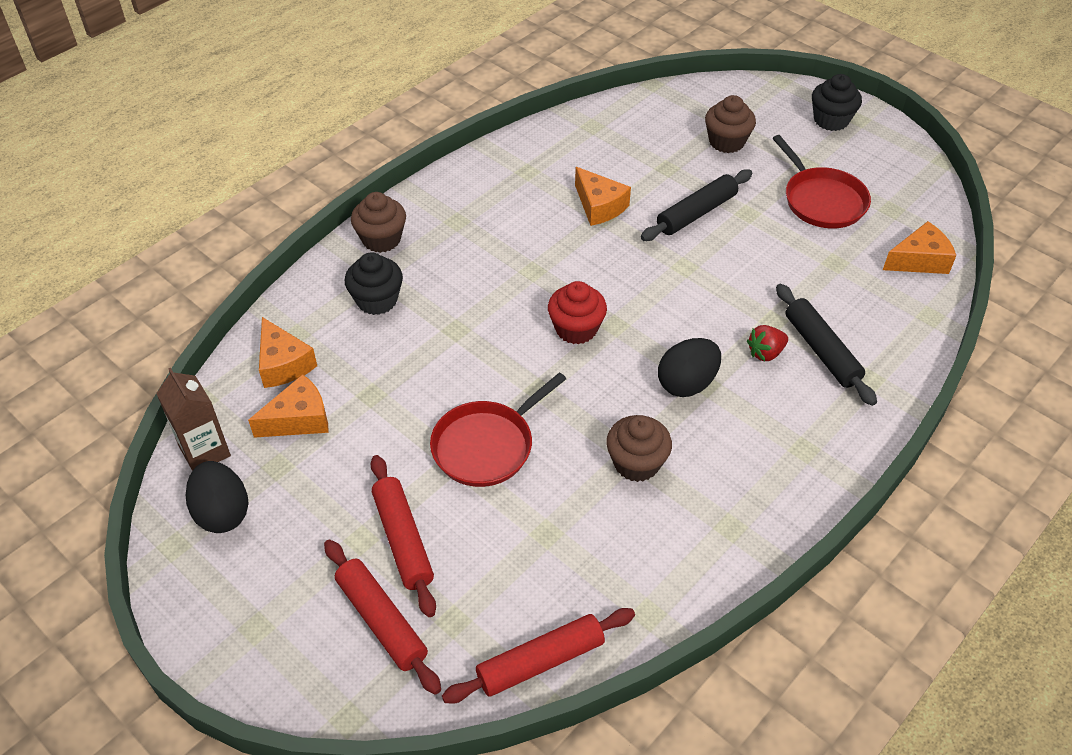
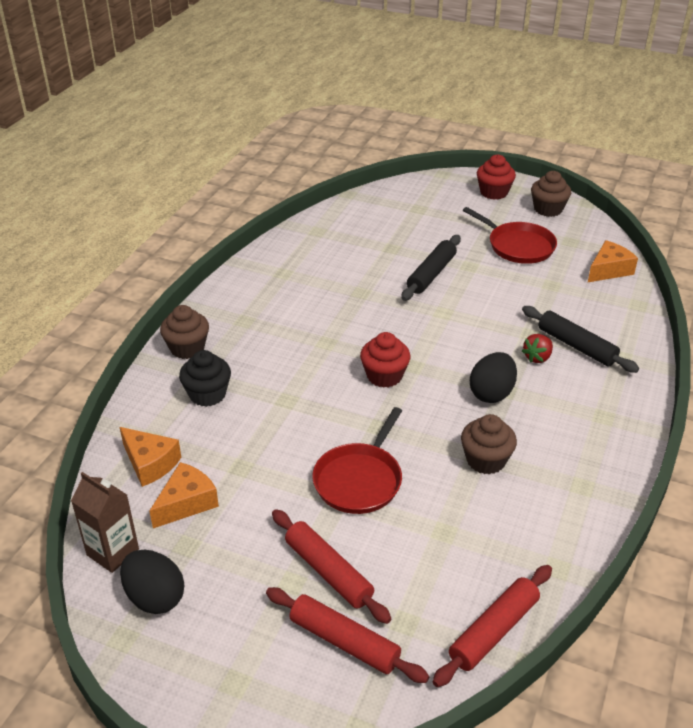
camera: 20 degrees left, 10 degrees down
orange cheese [575,167,631,226] -> none
brown cupcake [705,95,756,153] -> brown cupcake moved to [531,171,571,217]
black cupcake [812,74,862,131] -> red cupcake [477,154,516,200]

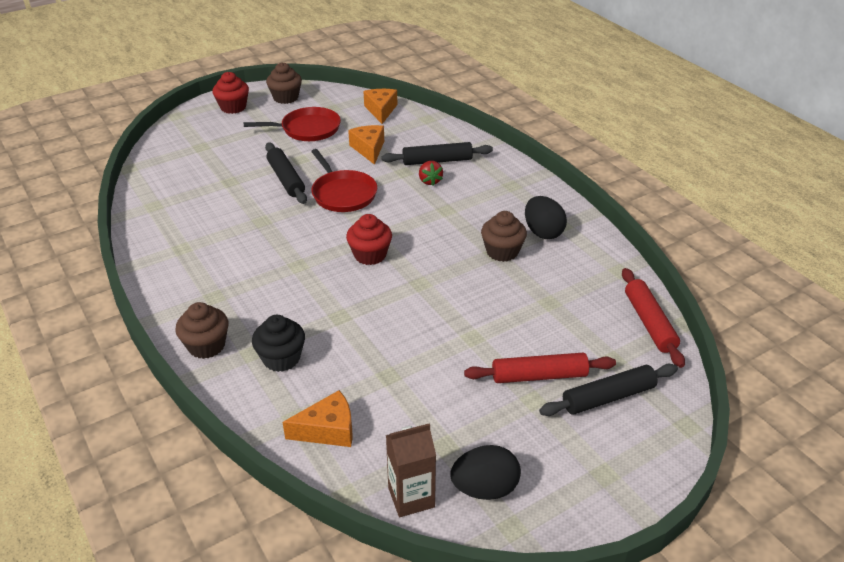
camera: 55 degrees left, 0 degrees up
orange cheese [149,462,219,528] -> orange cheese moved to [348,125,384,165]
red rolling pin [266,587,429,683] -> black rolling pin [539,364,678,416]
red pan [312,407,402,514] -> red pan moved to [311,149,377,212]
black egg [470,352,517,403] -> black egg moved to [525,196,567,239]

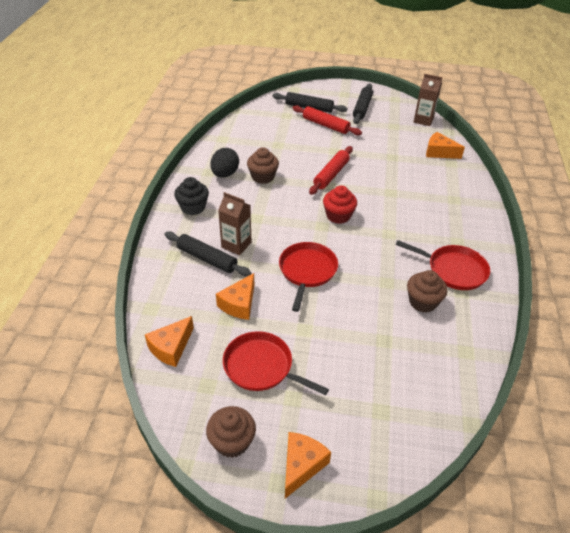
camera: 140 degrees left, 5 degrees up
brown cupcake [175,302,228,359] -> brown cupcake moved to [407,270,447,313]
red cupcake [212,72,249,114] -> orange cheese [285,432,331,498]
black cupcake [252,315,305,372] -> black cupcake moved to [174,177,209,215]
black rolling pin [265,143,307,204] -> black rolling pin moved to [353,84,373,124]
red strawberry [419,161,443,186] -> brown carton [218,192,251,255]
black egg [450,445,521,500] -> none
red rolling pin [622,268,685,368] -> red rolling pin moved to [309,146,353,195]
none -> red pan [396,240,490,290]

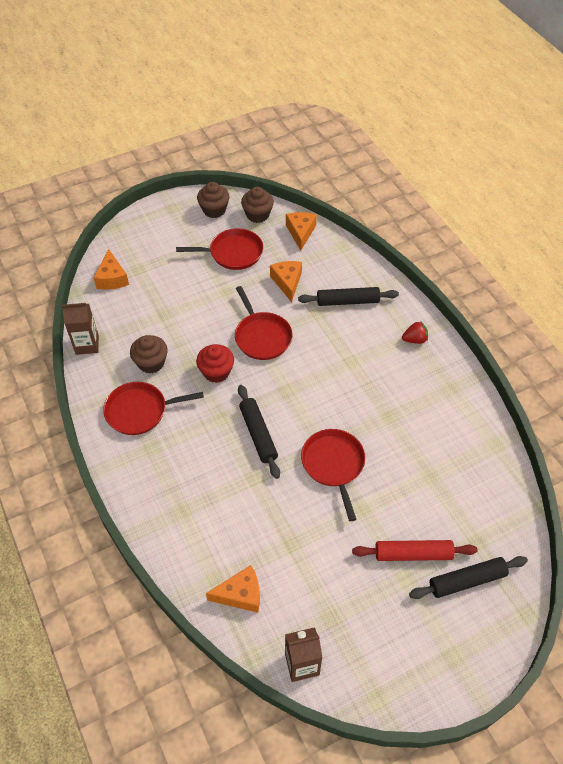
camera: 145 degrees right, 10 degrees up
black cupcake [174,177,209,215] -> red strawberry [402,321,428,344]
black egg [210,148,239,178] -> none
brown carton [218,192,251,255] -> brown carton moved to [62,303,99,355]
brown cupcake [247,147,279,184] -> brown cupcake moved to [241,187,274,223]
orange cheese [285,432,331,498] -> orange cheese moved to [94,249,129,289]
red rolling pin [309,146,353,195] -> red pan [301,429,365,521]
red cupcake [323,185,357,224] -> red cupcake moved to [196,344,234,383]
black rolling pin [353,84,373,124] -> black rolling pin moved to [238,385,280,479]

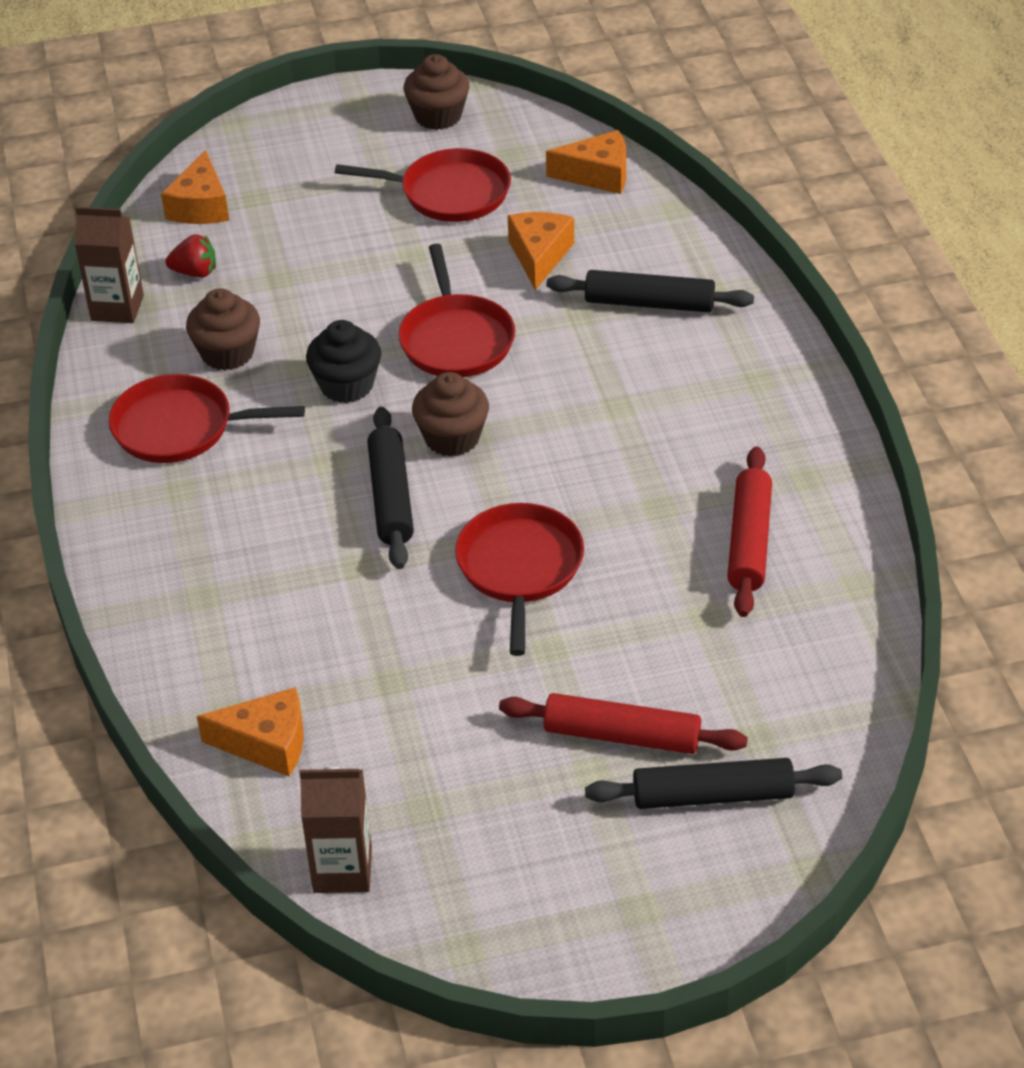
camera: 15 degrees right, 10 degrees down
red cupcake [196,344,234,383] -> black cupcake [306,320,381,403]
brown cupcake [241,187,274,223] -> brown cupcake moved to [412,372,489,457]
orange cheese [286,212,317,251] -> orange cheese turned 75 degrees clockwise [546,130,626,194]
red strawberry [402,321,428,344] -> red strawberry moved to [166,234,216,278]
none -> red rolling pin [727,446,772,617]

